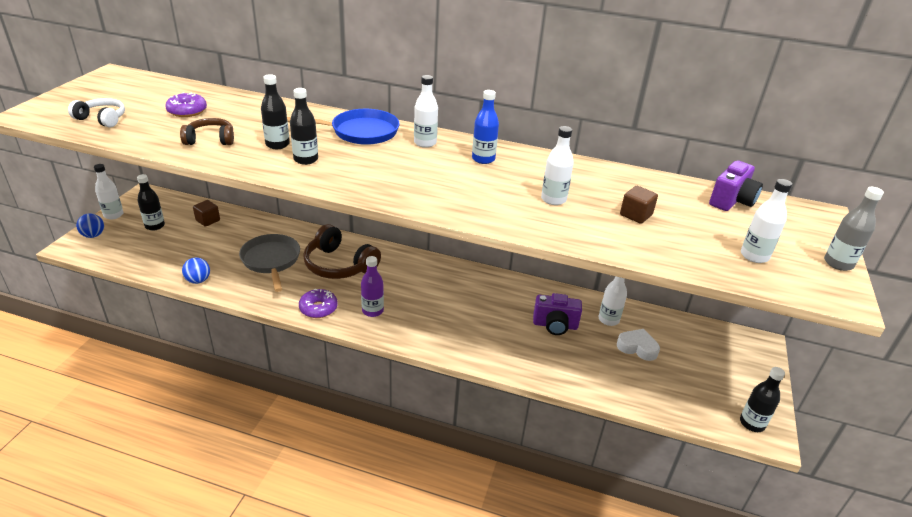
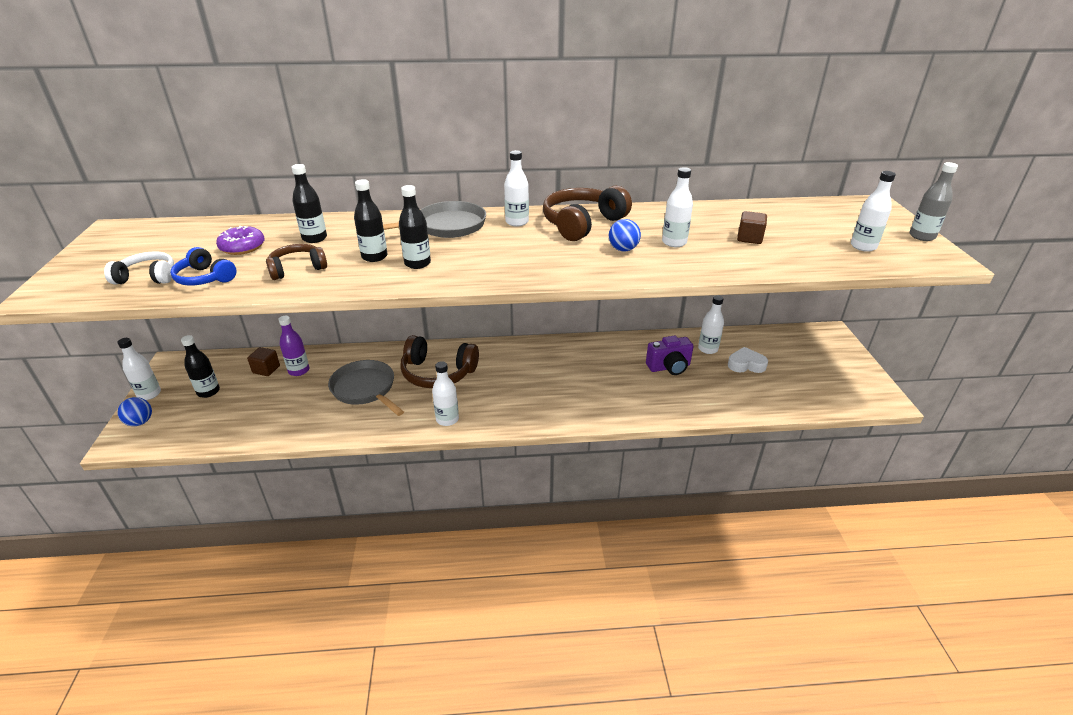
camera: 20 degrees left, 0 degrees up
blue ball [182,257,210,284] -> blue ball moved to [609,219,641,252]
blue pan [287,109,400,145] -> grey pan [383,201,486,238]
purple donut [299,289,338,318] -> white bottle [432,361,459,426]
purple bottle [361,256,384,317] -> purple bottle moved to [278,316,309,376]
blue bottle [472,90,499,164] -> brown headphones [543,186,632,241]
purple camera [709,160,763,211] -> none
black bottle [740,367,785,432] -> black bottle moved to [292,164,327,243]
none -> blue headphones [170,247,237,286]

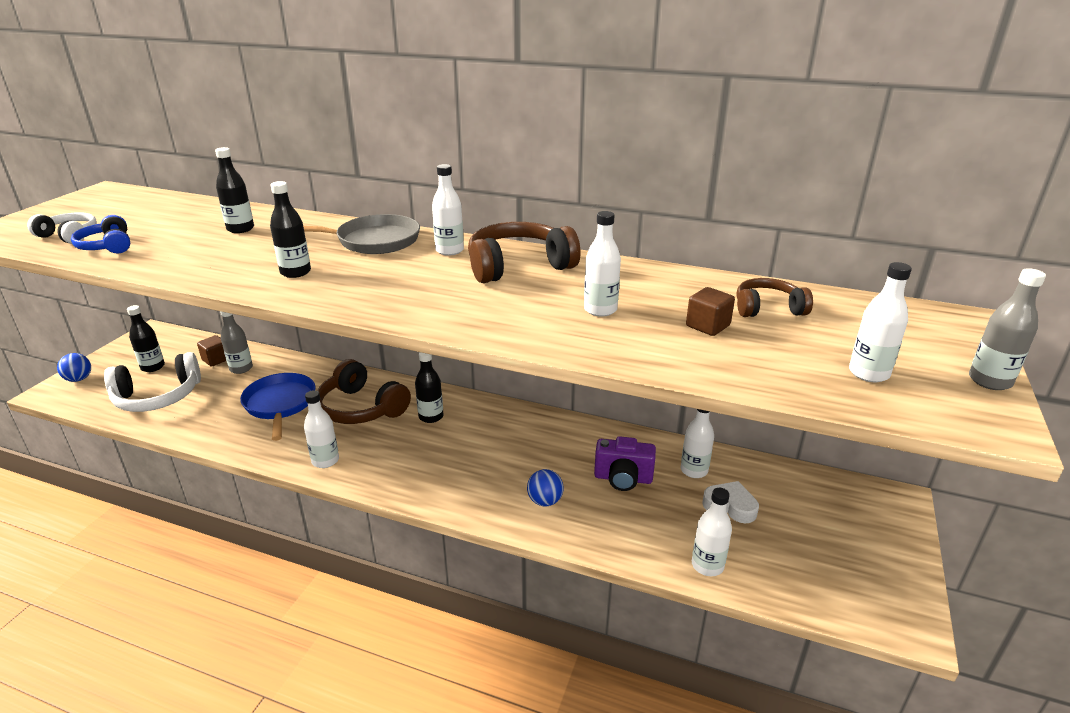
camera: 25 degrees right, 5 degrees down
white bottle [117,338,161,400] -> white bottle moved to [692,488,732,576]
purple donut [216,226,265,255] -> none
brown headphones [266,244,327,280] -> brown headphones moved to [736,278,813,317]
purple bottle [278,316,309,376] -> grey bottle [220,311,253,374]
grey pan [328,360,404,416] -> blue pan [240,373,316,441]
black bottle [354,179,387,262] -> black bottle moved to [415,352,443,423]
blue ball [609,219,641,252] -> blue ball moved to [527,469,563,506]
none -> white headphones [104,352,201,412]

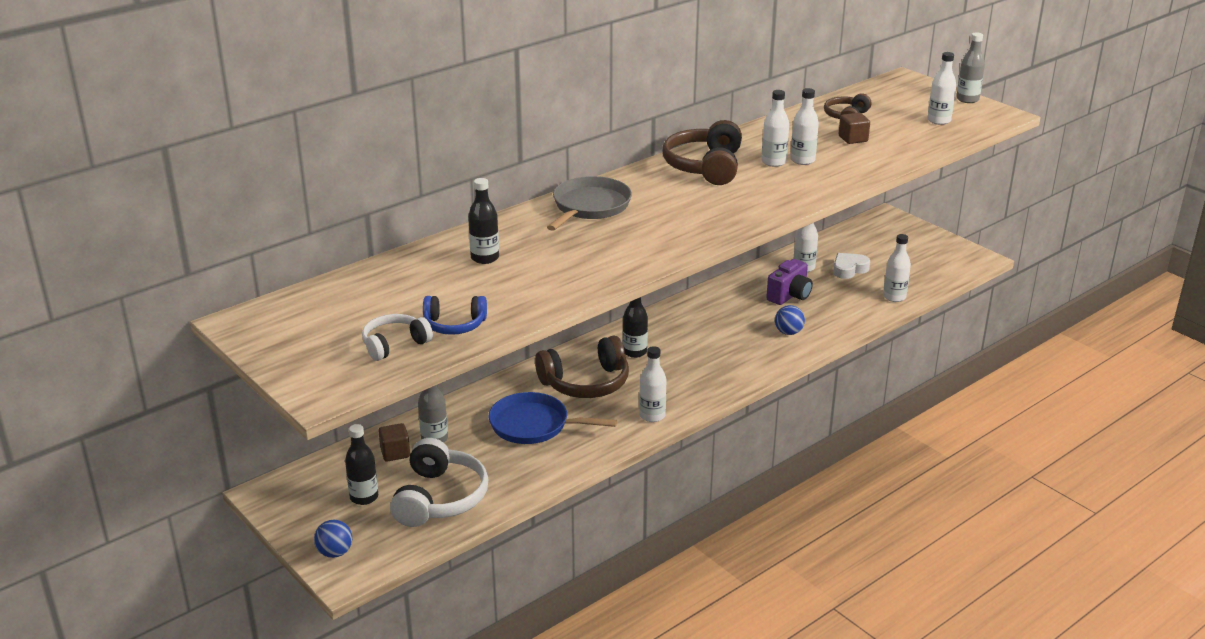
camera: 60 degrees left, 0 degrees up
black bottle [270,181,311,278] -> none
white bottle [432,164,464,256] -> white bottle moved to [761,90,789,167]

